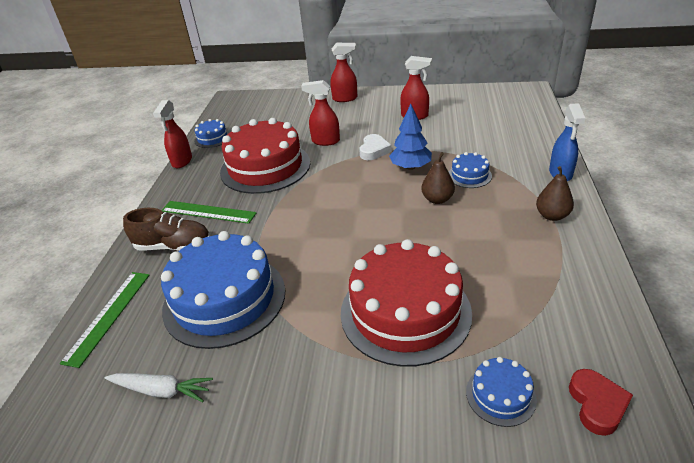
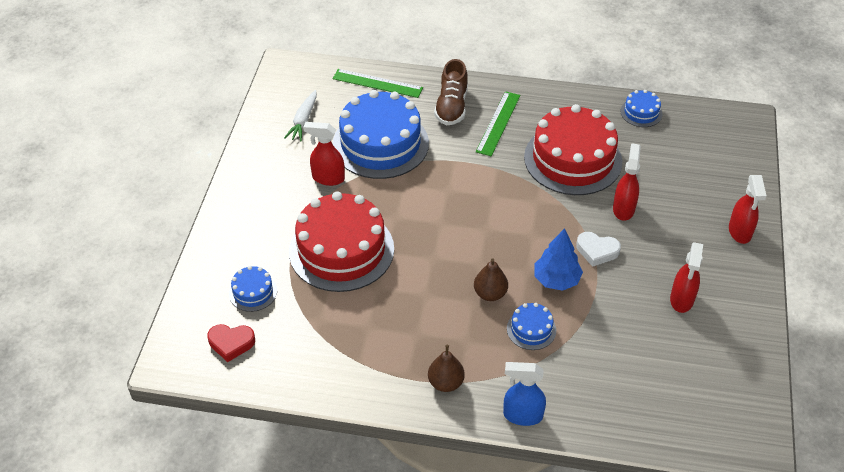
camera: 90 degrees right, 10 degrees up
red spray bottle [153,100,192,168] -> red spray bottle moved to [303,122,345,186]

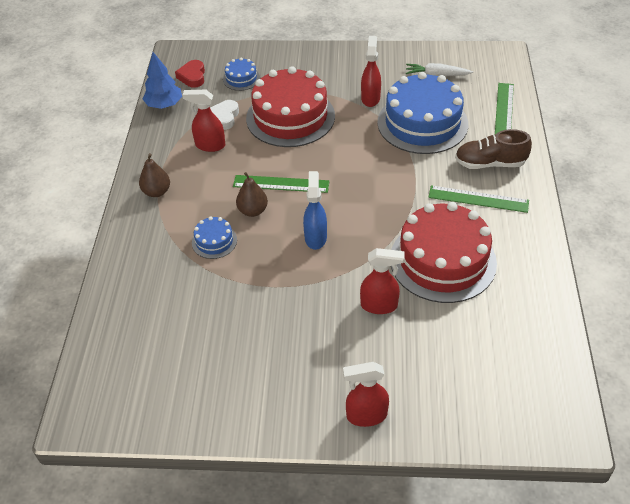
camera: 85 degrees right, 0 degrees up
blue spray bottle [503,362,546,426] -> blue spray bottle moved to [303,171,327,250]
blue tree [534,228,583,291] -> blue tree moved to [143,52,182,109]
white heart [576,232,621,267] -> white heart moved to [210,100,239,130]
blue cake [621,90,662,127] -> none
red spray bottle [670,242,703,313] -> red spray bottle moved to [182,90,225,152]
none -> green ruler [233,175,330,193]

